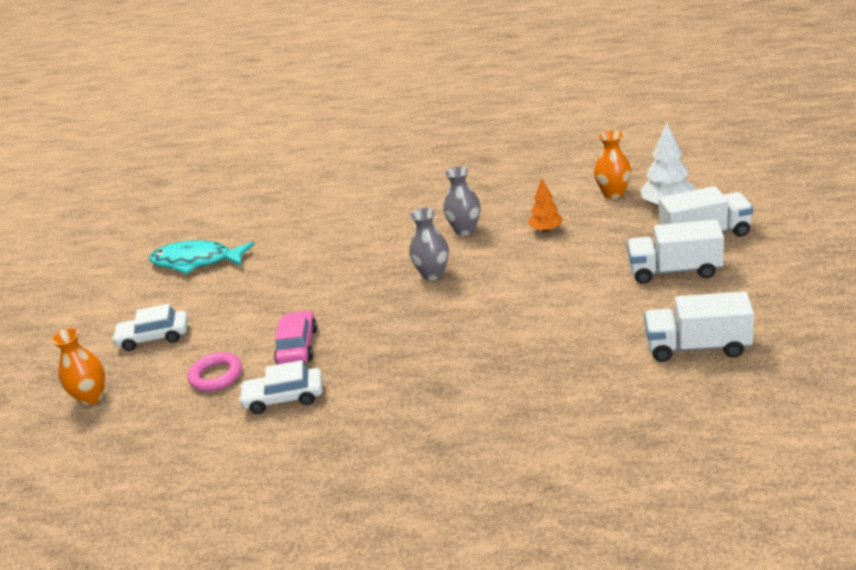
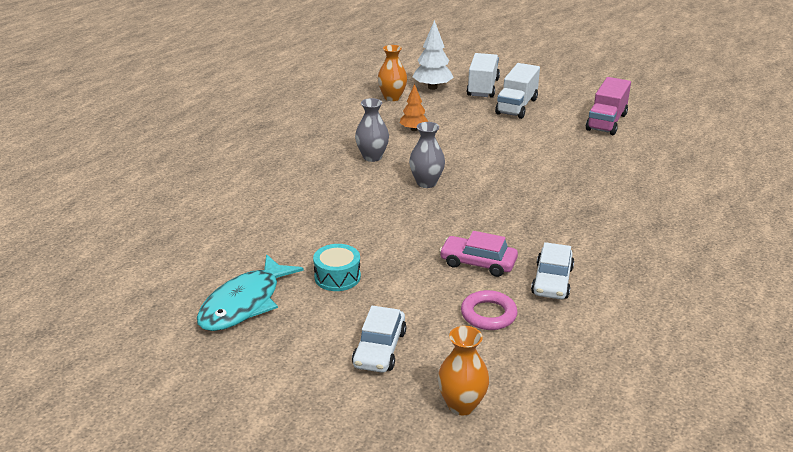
camera: 75 degrees left, 0 degrees up
white truck [644,291,754,362] -> pink truck [586,77,631,135]
none -> turquoise drum [313,244,361,291]

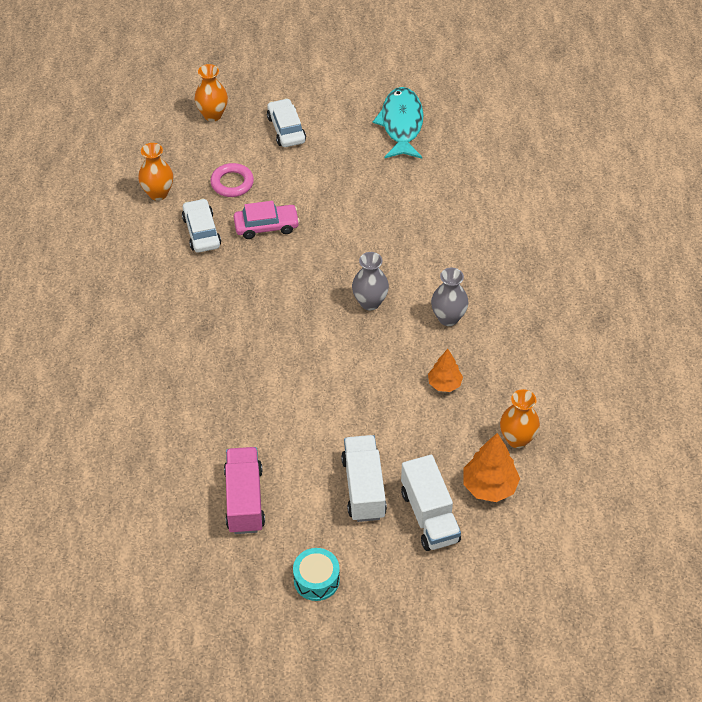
camera: 150 degrees right, 20 degrees up
turquoise drum [313,244,361,291] -> turquoise drum moved to [293,548,340,601]
white tree [412,20,454,90] -> orange tree [463,433,520,502]
none -> orange vase [138,143,173,201]

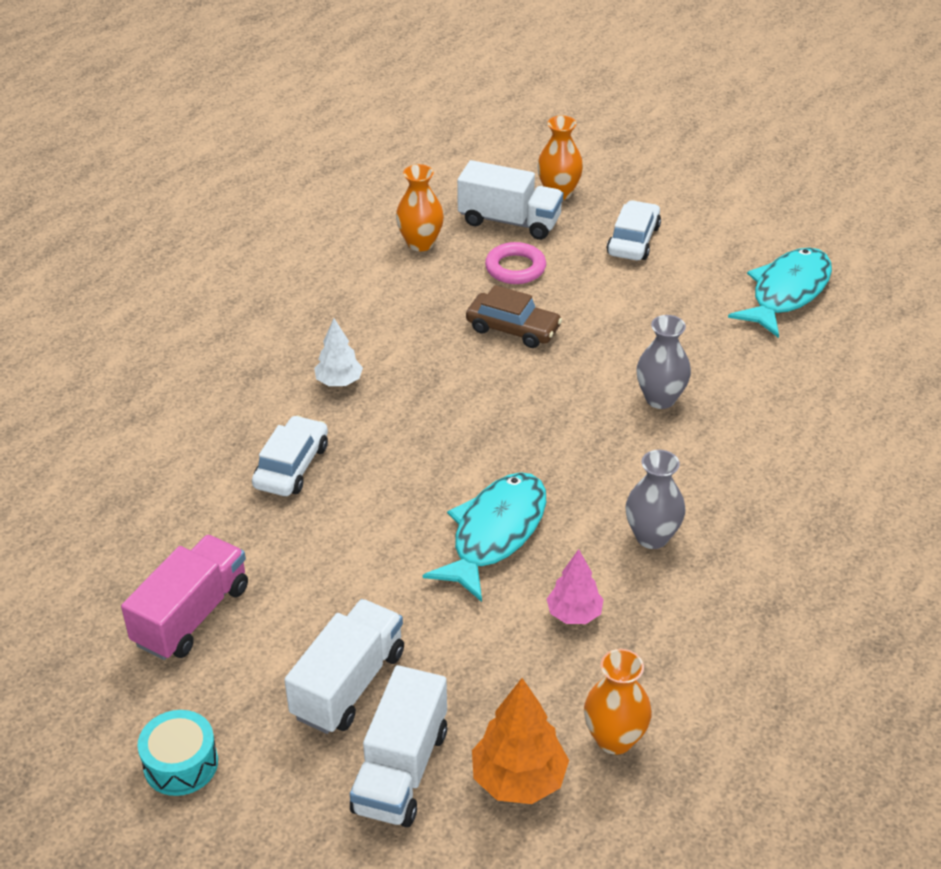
camera: 35 degrees right, 10 degrees down
white car [182,198,221,253] -> white car moved to [252,415,328,496]
pink car [234,201,300,239] -> brown car [466,285,562,348]
grey vase [352,252,389,310] -> grey vase moved to [636,315,691,409]
orange tree [428,349,463,392] -> pink tree [547,549,604,624]
none -> white tree [314,319,363,386]
none -> turquoise fish [423,472,546,602]
none -> white truck [457,160,563,240]

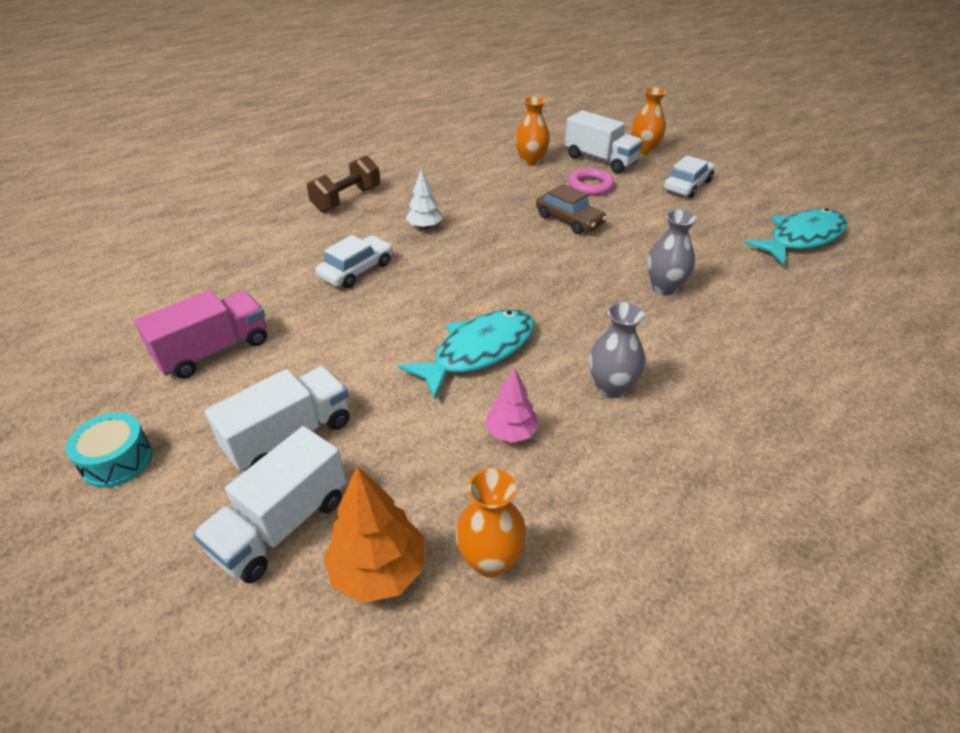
camera: 20 degrees right, 0 degrees up
none -> brown dumbbell [307,155,380,212]

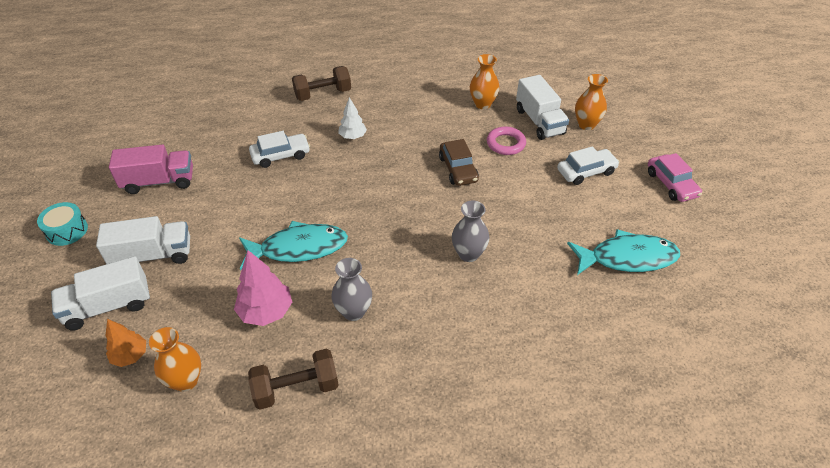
camera: 30 degrees right, 5 degrees up
orange tree [323,466,425,603] -> orange tree [105,319,146,367], size x0.65
pink tree [485,367,539,443] -> pink tree [234,250,292,326], size x1.55
none -> brown dumbbell [248,349,339,410]
none -> pink car [648,153,702,202]

